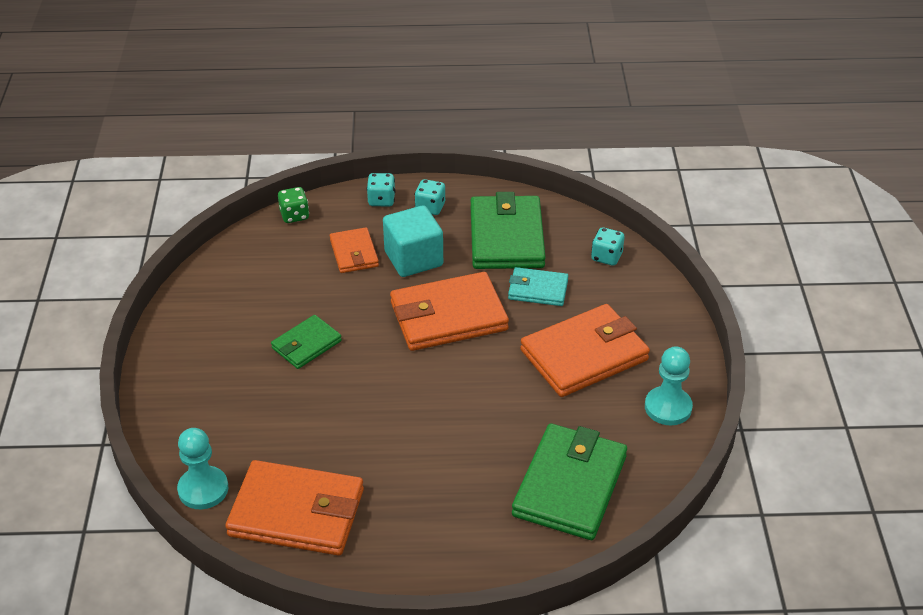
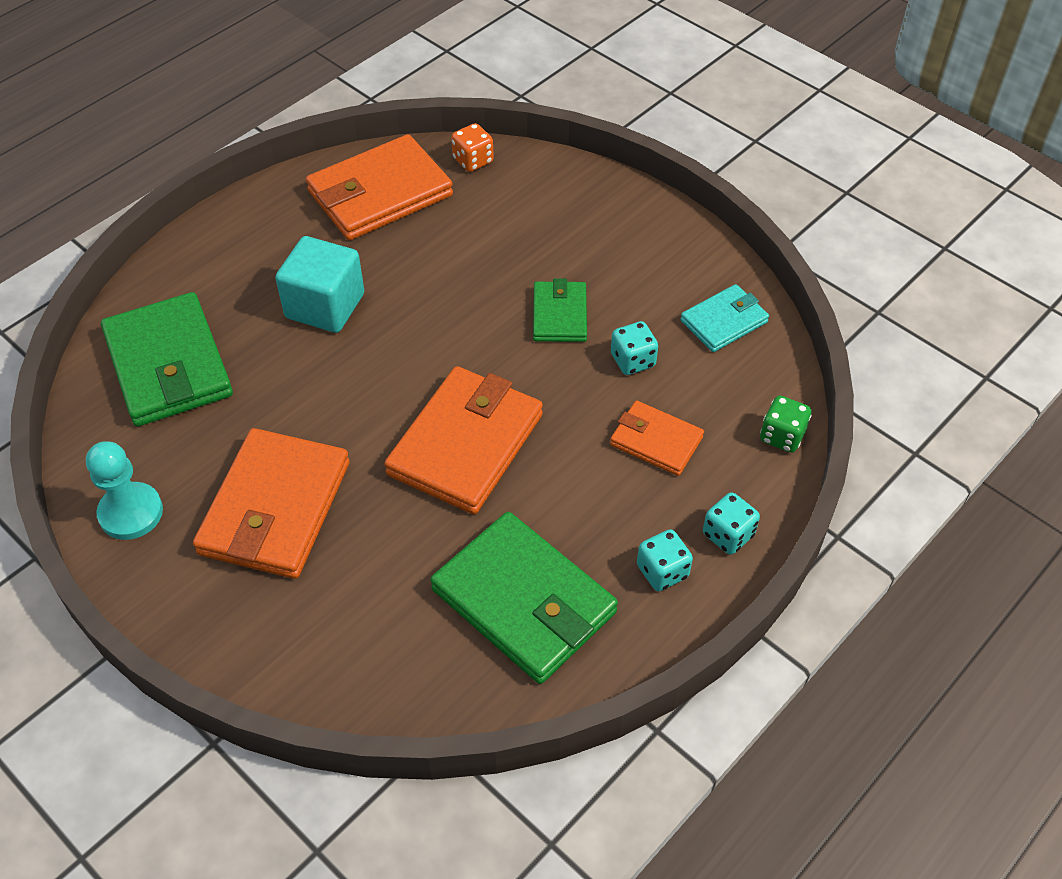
camera: 135 degrees right, 10 degrees up
turquoise pawn [177,428,228,509] -> orange dice [451,123,494,172]
turquoise cube [383,205,443,277] -> turquoise cube moved to [275,236,364,333]
turquoise wallet [508,267,568,306] -> turquoise wallet moved to [680,284,769,352]
turquoise dice [591,227,625,266] -> turquoise dice moved to [611,321,658,375]

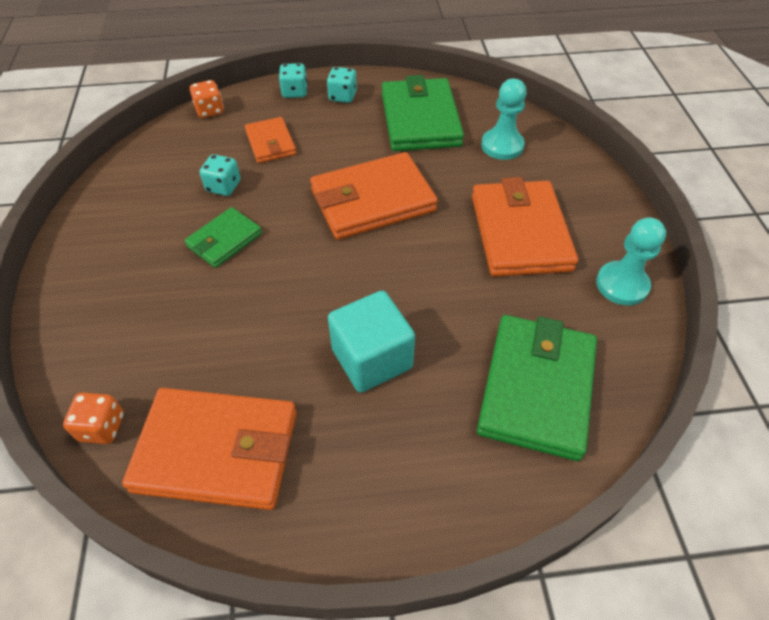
camera: 140 degrees left, 0 degrees up
orange wallet [193,428,350,579] -> orange wallet turned 60 degrees counterclockwise [472,177,578,277]
turquoise wallet [680,284,769,352] -> none
green dice [760,396,812,453] -> orange dice [190,80,224,118]
none -> turquoise pawn [481,79,526,160]

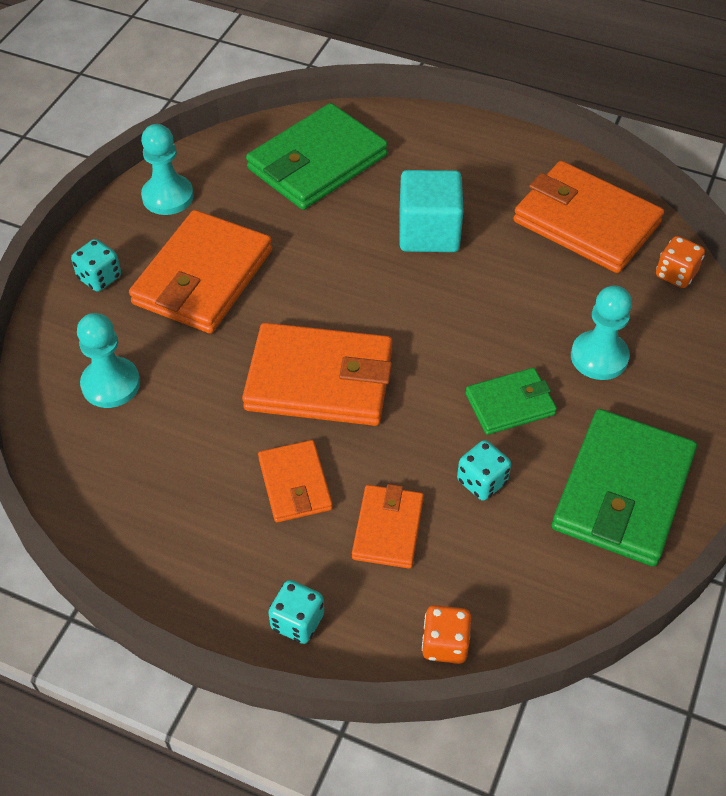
camera: 150 degrees left, 0 degrees up
turquoise dice [327,67,357,103] -> turquoise dice moved to [71,239,121,292]
green wallet [382,75,464,151] -> green wallet moved to [552,409,697,567]
none -> orange wallet [258,440,333,523]
none -> turquoise pawn [571,285,632,380]

